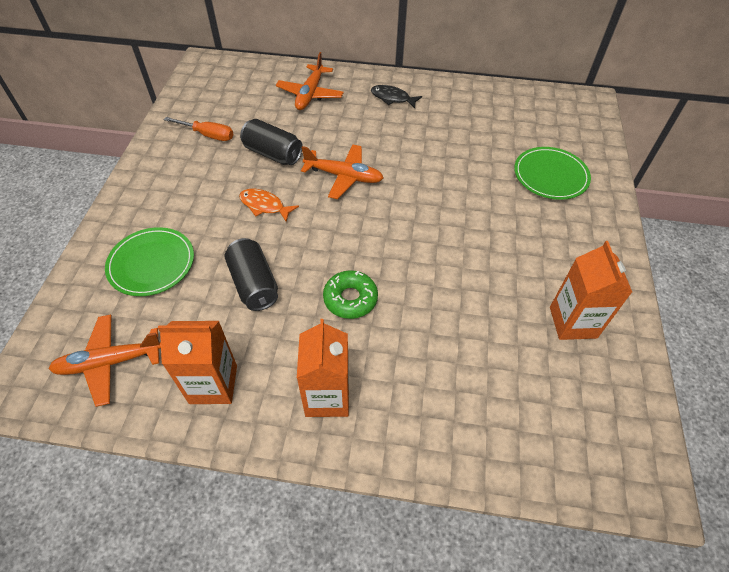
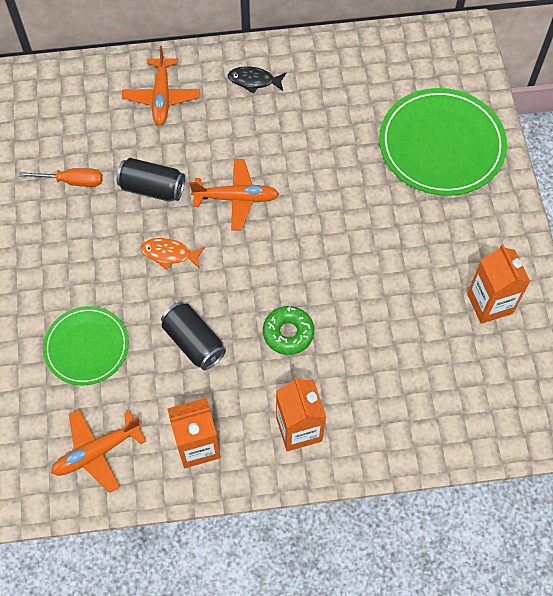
camera: 15 degrees left, 10 degrees up
green plate [514,147,591,200] -> green plate [379,88,507,196], size x1.64

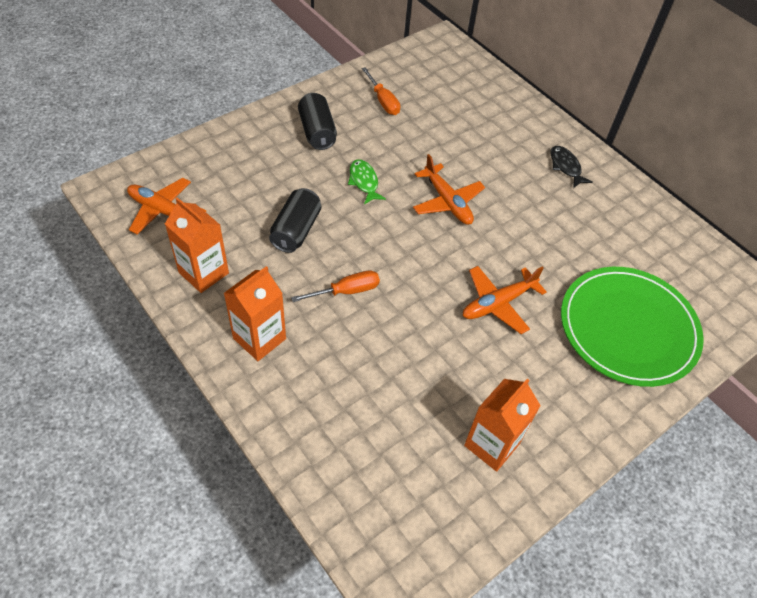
camera: 55 degrees right, 10 degrees down
green plate [43,306,129,385] -> none
black can [117,158,185,202] -> black can moved to [298,93,337,150]
orange plane [122,46,200,126] -> orange plane moved to [463,266,547,334]
orange fish [141,238,205,270] -> green fish [348,159,386,204]
green donut [263,306,314,355] -> orange screwdriver [291,270,380,302]

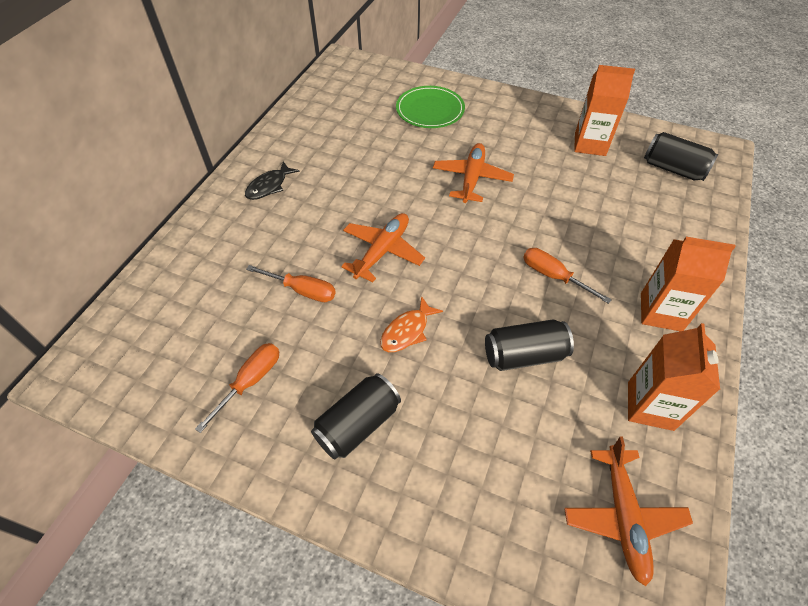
camera: 115 degrees left, 0 degrees up
green fish [348,159,386,204] -> orange fish [380,296,443,352]
orange plane [463,266,547,334] -> orange plane turned 105 degrees counterclockwise [433,143,514,203]
green plate [561,267,704,387] -> green plate [396,86,465,128], size x0.61
none -> orange screwdriver [246,265,336,302]
none -> black can [644,132,718,181]

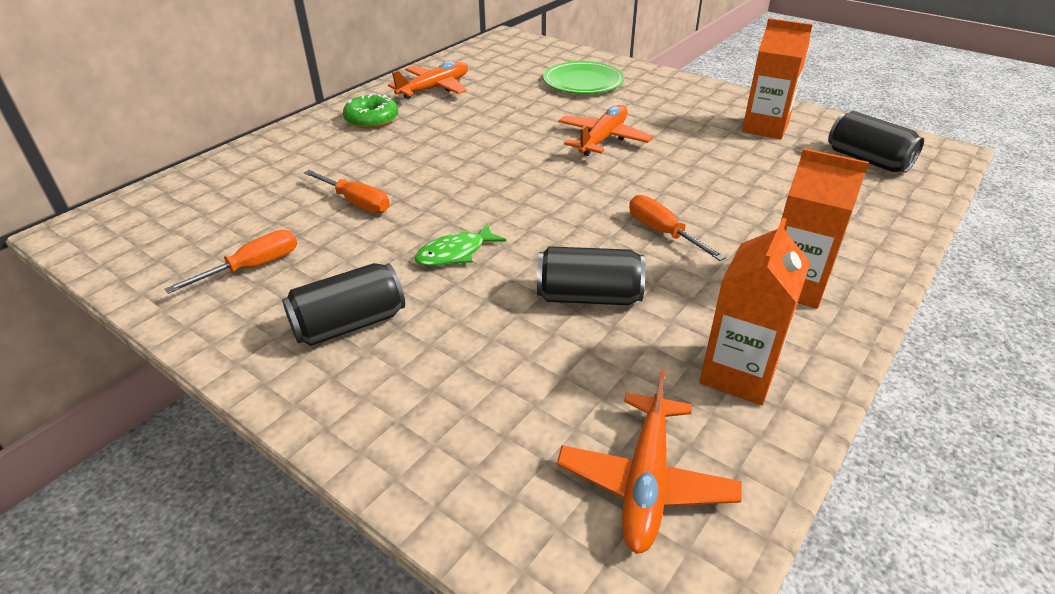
camera: 15 degrees right, 15 degrees down
black fish [245,161,300,200] -> green donut [343,93,398,128]
orange plane [341,213,425,283] -> orange plane moved to [388,61,468,99]
orange fish [380,296,443,352] -> green fish [415,223,506,267]

